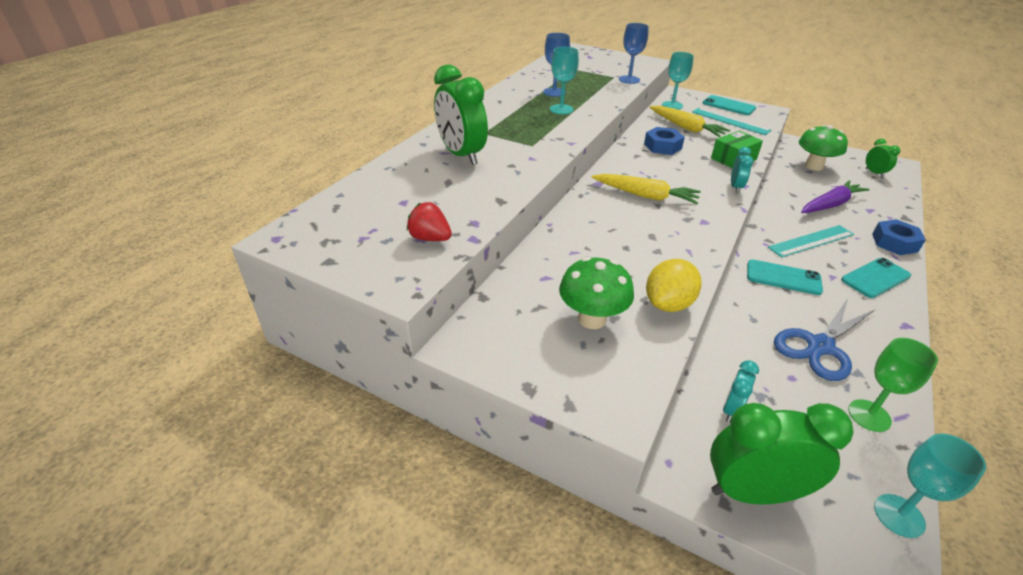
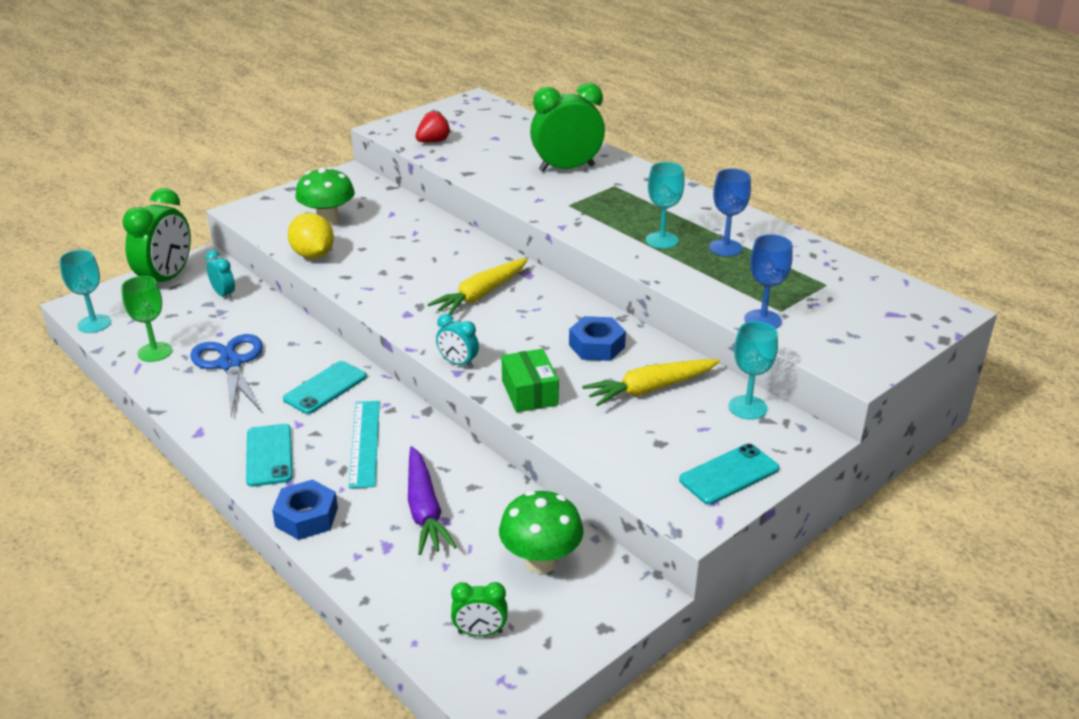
camera: 110 degrees right, 5 degrees down
turquoise ruler [692,108,772,135] -> none

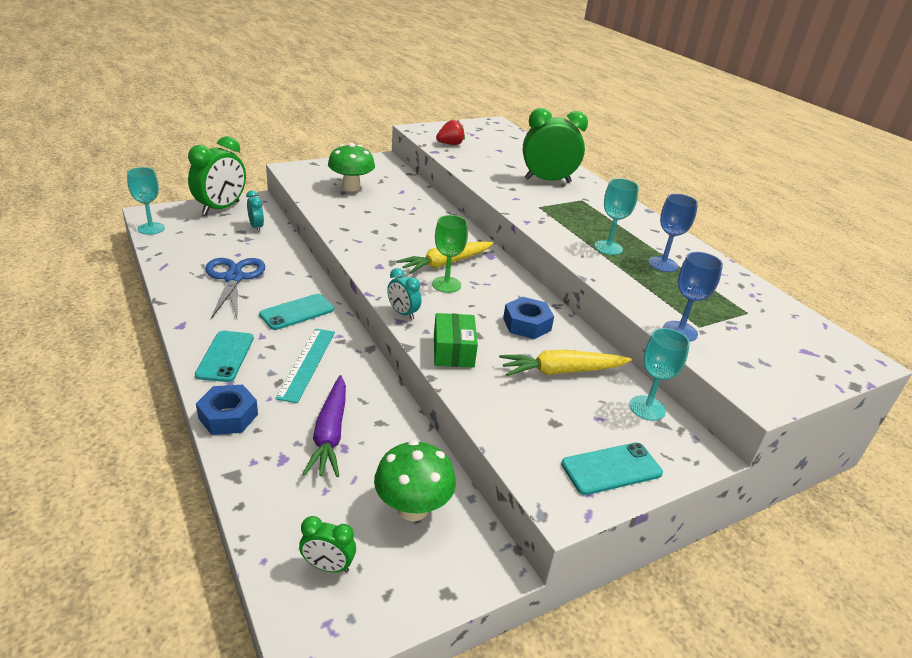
camera: 10 degrees right, 0 degrees up
green goblet [121,276,172,362] -> green goblet moved to [432,215,468,293]
yellow lemon [288,213,334,259] -> none

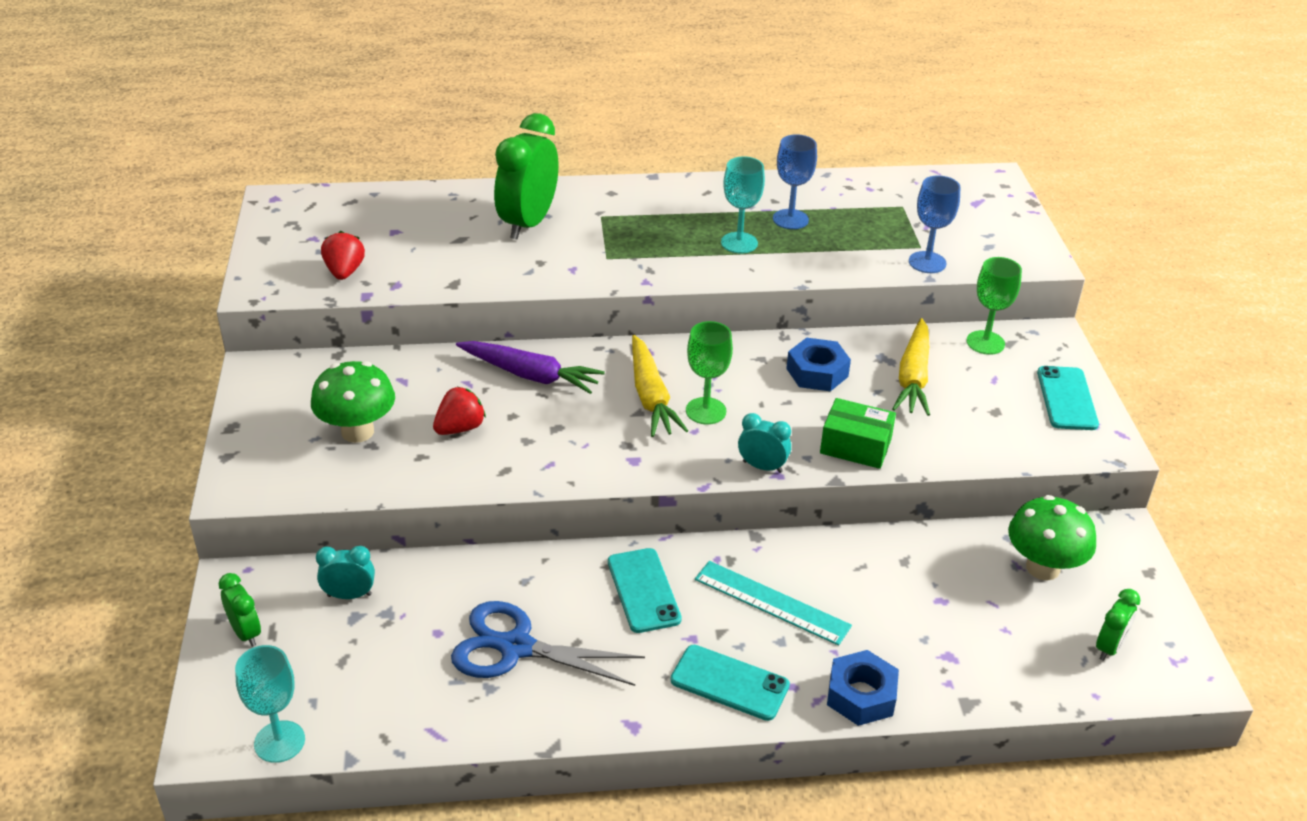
camera: 65 degrees left, 5 degrees up
green clock [188,136,246,215] -> green clock [218,573,261,647], size x0.50
purple carrot [302,375,346,477] -> purple carrot moved to [456,341,605,394]
turquoise clock [387,268,421,320] -> turquoise clock turned 135 degrees counterclockwise [738,413,791,473]
turquoise goblet [629,328,690,421] -> green goblet [967,257,1022,355]
none -> red strawberry [433,387,486,435]

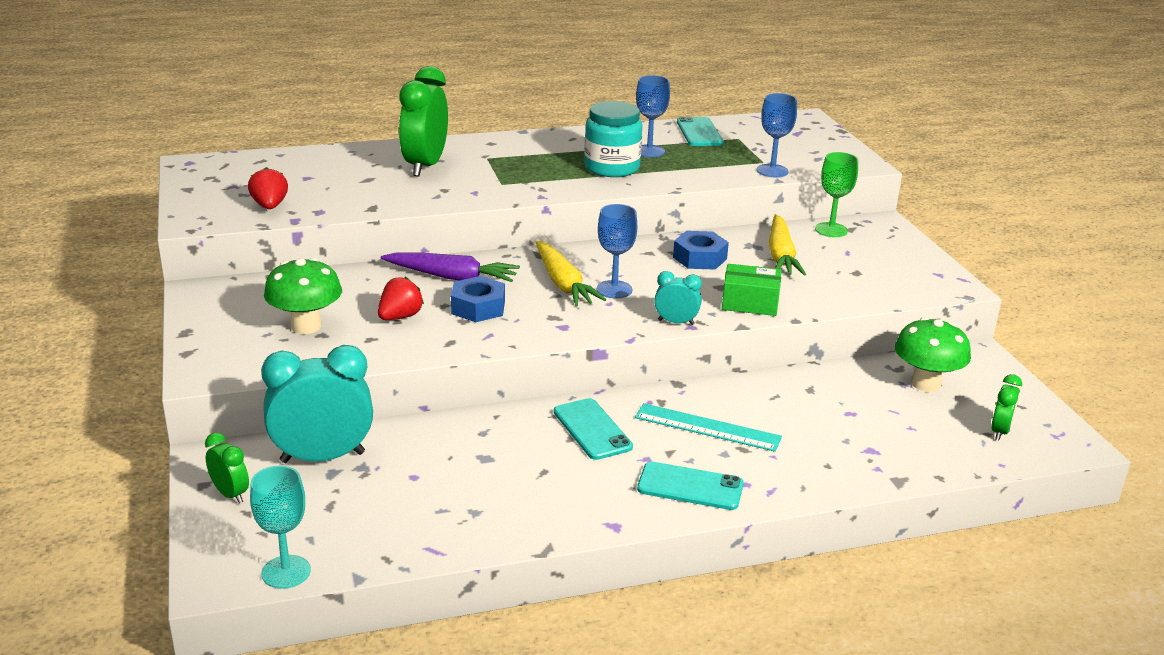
camera: 10 degrees left, 10 degrees down
turquoise clock [316,546,375,599] -> turquoise clock [261,345,373,463], size x2.02
blue scissors [451,601,645,686] -> none
green goblet [686,321,733,424] -> blue goblet [597,204,637,298]
turquoise goblet [721,156,765,253] -> turquoise jar [584,101,642,177]
blue nut [827,650,899,726] -> blue nut moved to [451,276,505,322]
turquoise phone [1037,366,1099,430] -> turquoise phone moved to [677,117,724,146]

